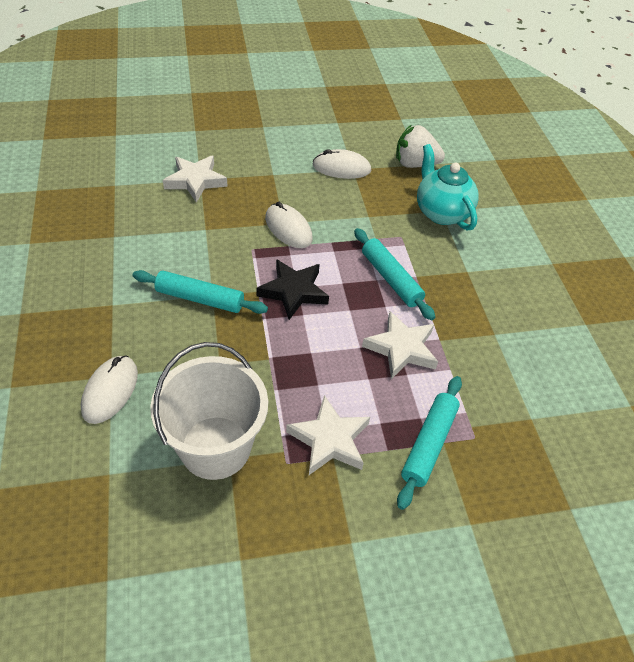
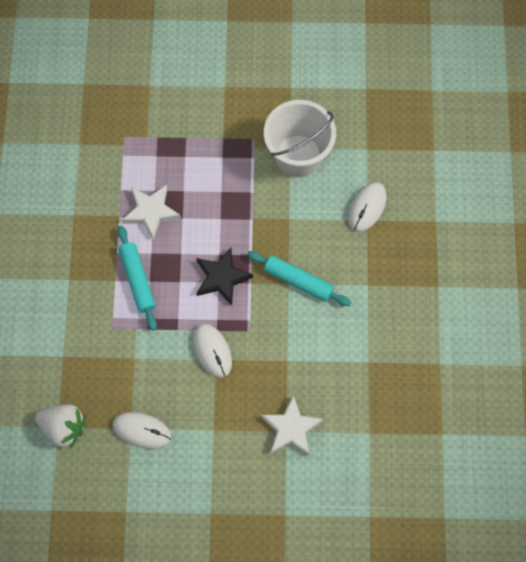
camera: 165 degrees left, 20 degrees up
white star [286,395,370,475] -> none
turquoise rolling pin [397,376,462,510] -> none
turquoise teapot [417,144,479,231] -> none

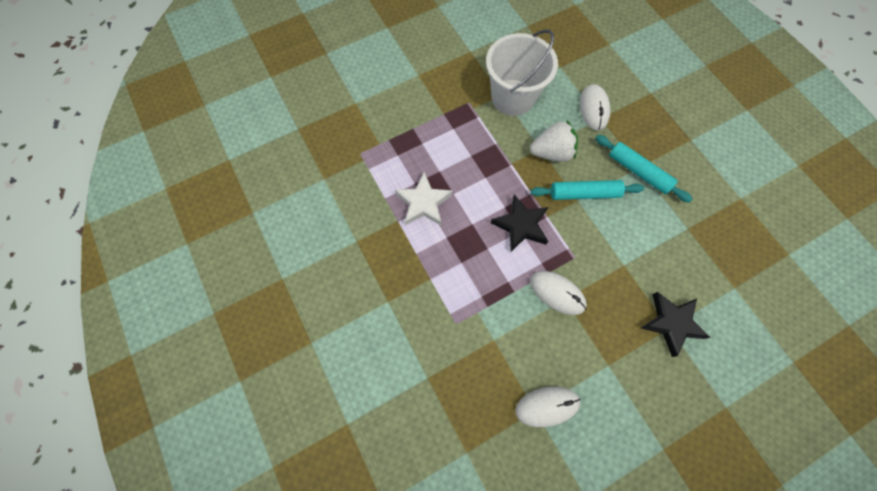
camera: 30 degrees left, 0 degrees up
white strawberry [35,404,85,449] -> white strawberry moved to [530,120,578,162]
turquoise rolling pin [117,226,157,331] -> turquoise rolling pin moved to [595,135,693,203]
white star [261,395,323,456] -> black star [641,292,711,357]

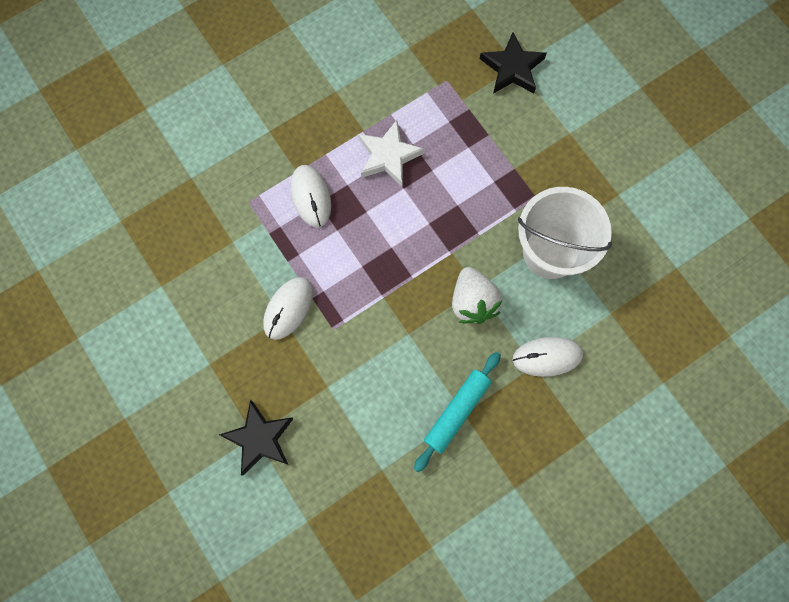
camera: 85 degrees right, 5 degrees up
black star [491,194,548,252] -> black star moved to [480,32,547,94]
white mouse [515,386,581,427] -> white mouse moved to [291,165,331,227]
turquoise rolling pin [531,180,644,200] -> none

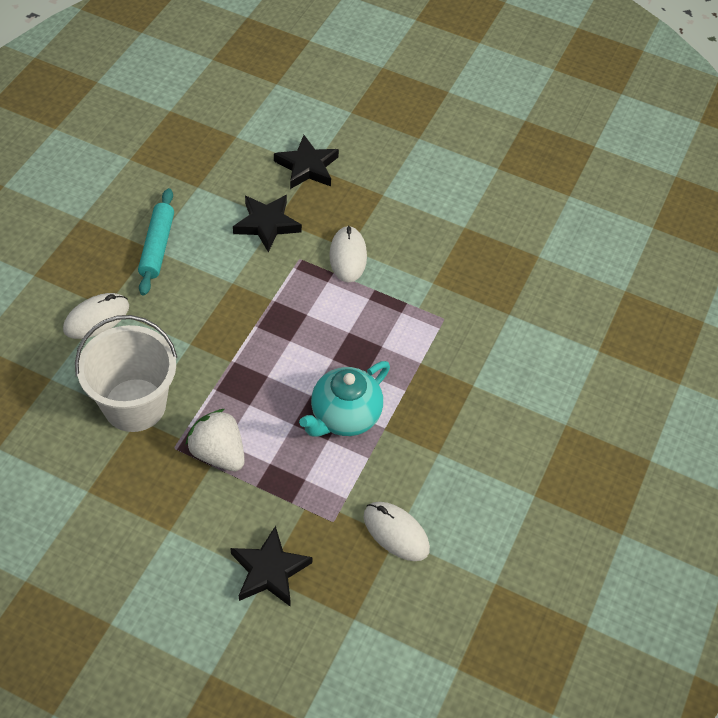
camera: 145 degrees right, 20 degrees down
white mouse [291,165,331,227] -> white mouse moved to [364,502,430,561]
white star [358,120,425,186] -> turquoise teapot [299,361,390,437]
white strawberry [452,267,502,324] -> white strawberry moved to [185,409,245,471]
none -> black star [233,195,302,252]

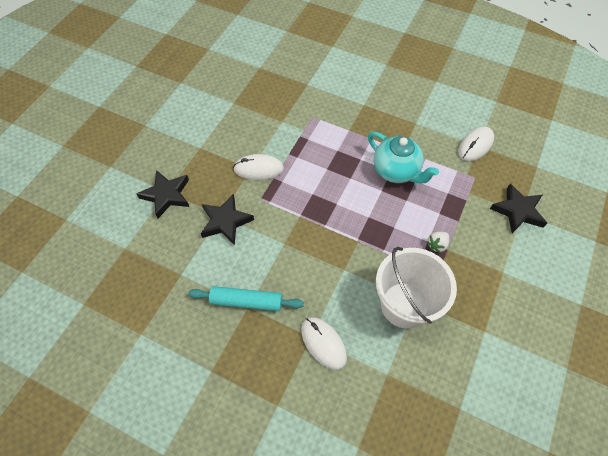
camera: 85 degrees left, 5 degrees up
white strawberry [185,409,245,471] -> white strawberry [426,232,449,254], size x0.54

